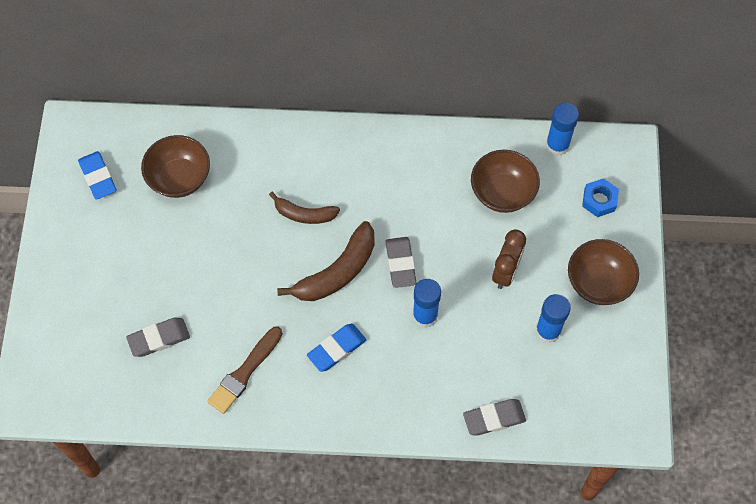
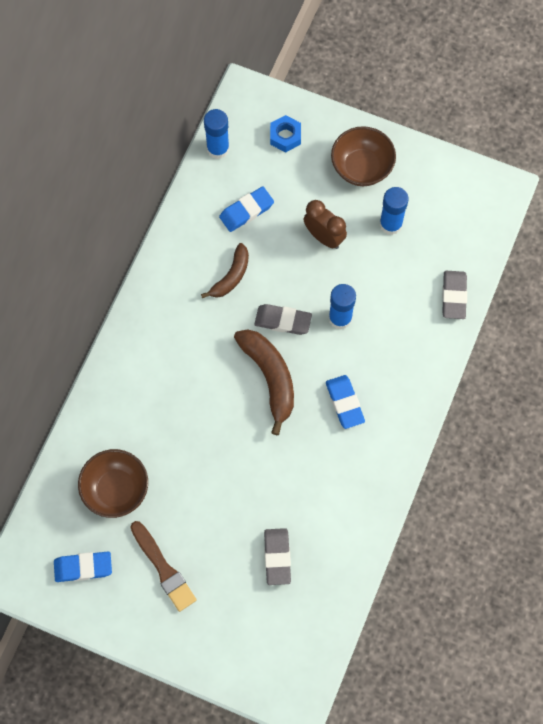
camera: 70 degrees left, 5 degrees up
brown brush [207,327,283,414] -> brown brush moved to [130,521,197,612]
brown banana [269,192,340,224] -> brown banana moved to [201,243,249,298]
brown bowl [471,150,540,213] -> blue eraser [219,187,274,232]

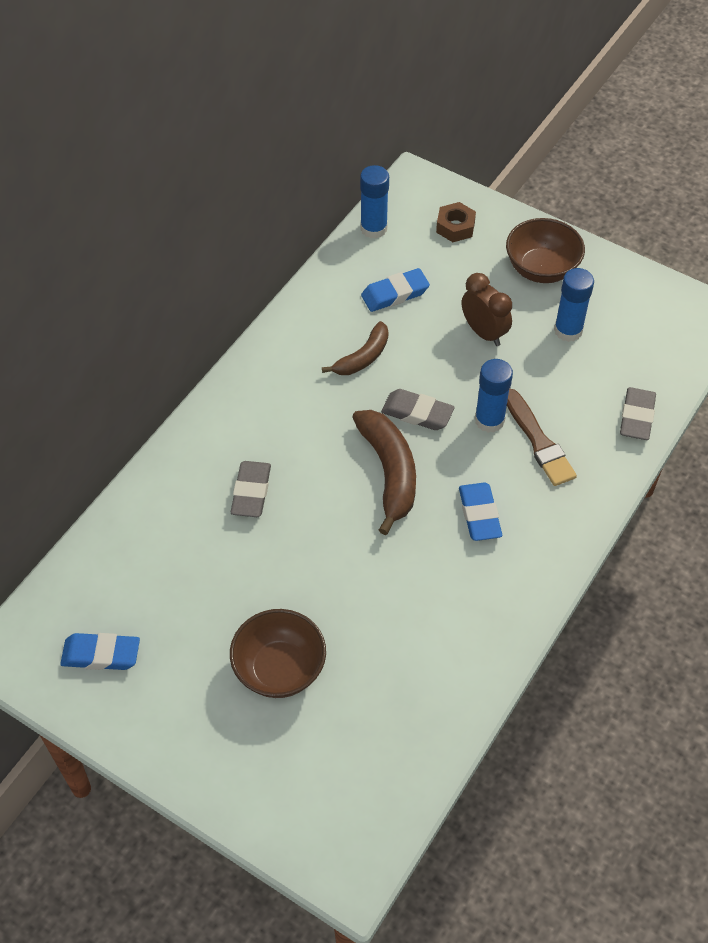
camera: 10 degrees right, 15 degrees down
brown bowl [78,449,148,518] -> brown bowl moved to [230,609,326,698]
brown brush [130,521,197,612] -> brown brush moved to [507,389,577,486]
grey eraser [264,528,291,585] -> grey eraser moved to [231,461,271,517]
blue nut [270,115,301,152] -> brown nut [436,202,476,242]

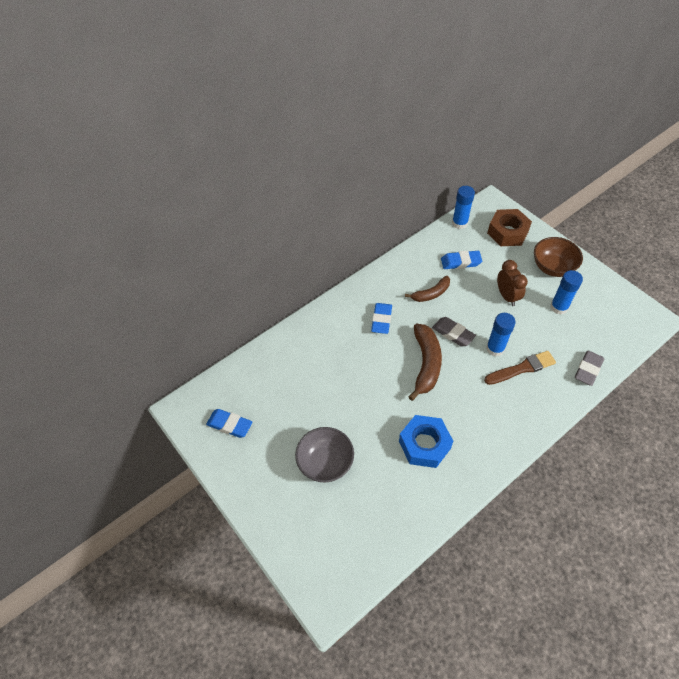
camera: 20 degrees right, 0 degrees up
brown bowl [230,609,326,698] -> grey bowl [295,427,354,482]
grey eraser [231,461,271,517] -> none
brown nut [436,202,476,242] -> brown nut [487,209,532,246], size x1.67
blue eraser [459,483,502,541] -> blue eraser moved to [371,303,392,334]
brown brush [507,389,577,486] -> brown brush turned 105 degrees counterclockwise [484,351,556,385]
none -> blue nut [399,415,453,468]

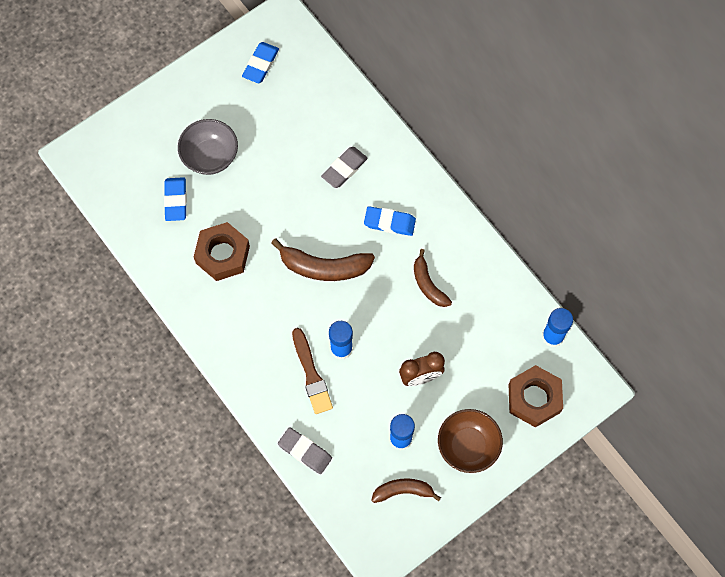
camera: 90 degrees right, 15 degrees up
blue nut [399,415,453,468] -> brown nut [194,222,250,281]
grey eraser [432,317,476,347] -> grey eraser moved to [321,147,368,188]
blue eraser [441,251,482,269] -> blue eraser moved to [164,177,187,221]
none -> brown banana [371,478,441,503]

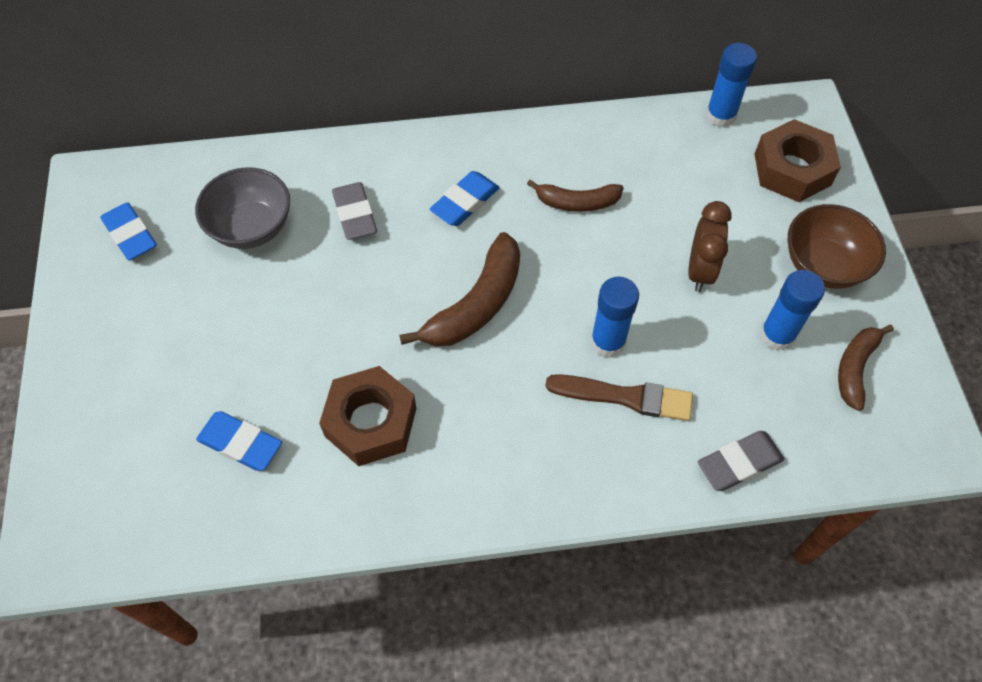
camera: 60 degrees left, 10 degrees down
grey bowl [178,119,238,175] -> grey bowl moved to [195,167,290,249]

